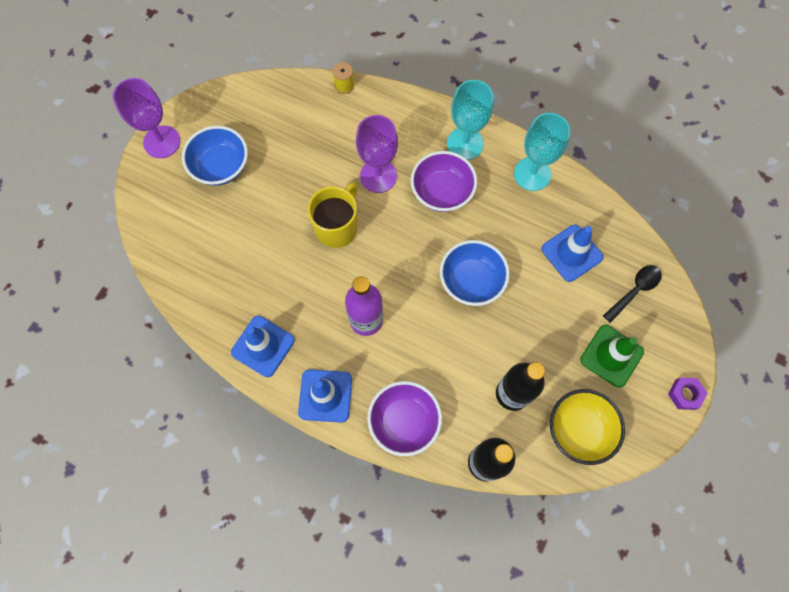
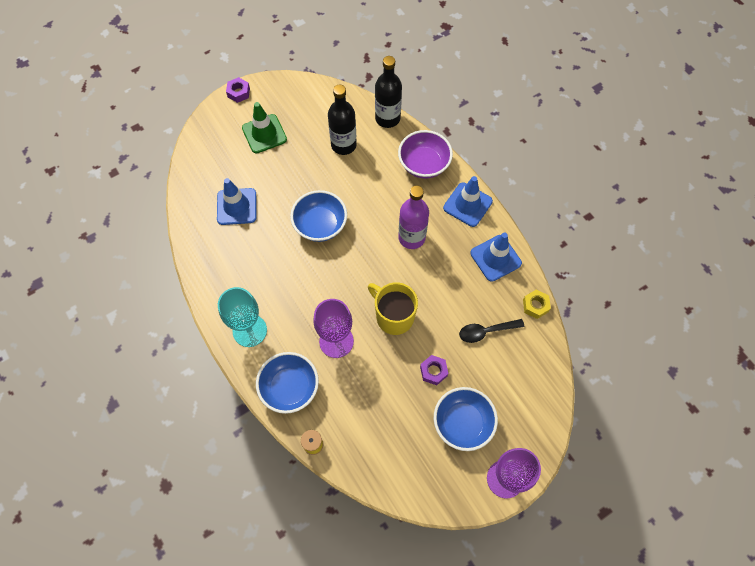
camera: 150 degrees left, 5 degrees down
yellow mug [308,182,358,248] -> yellow mug turned 75 degrees clockwise [368,282,418,335]
purple bowl [411,151,477,212] -> none
turquoise goblet [514,113,570,191] -> none
yellow bowl [550,389,625,465] -> none
black spoon [603,265,662,323] -> black spoon moved to [459,319,524,343]
none -> blue bowl [256,352,319,414]
none -> purple nut [420,355,449,385]
none -> yellow nut [523,289,551,319]

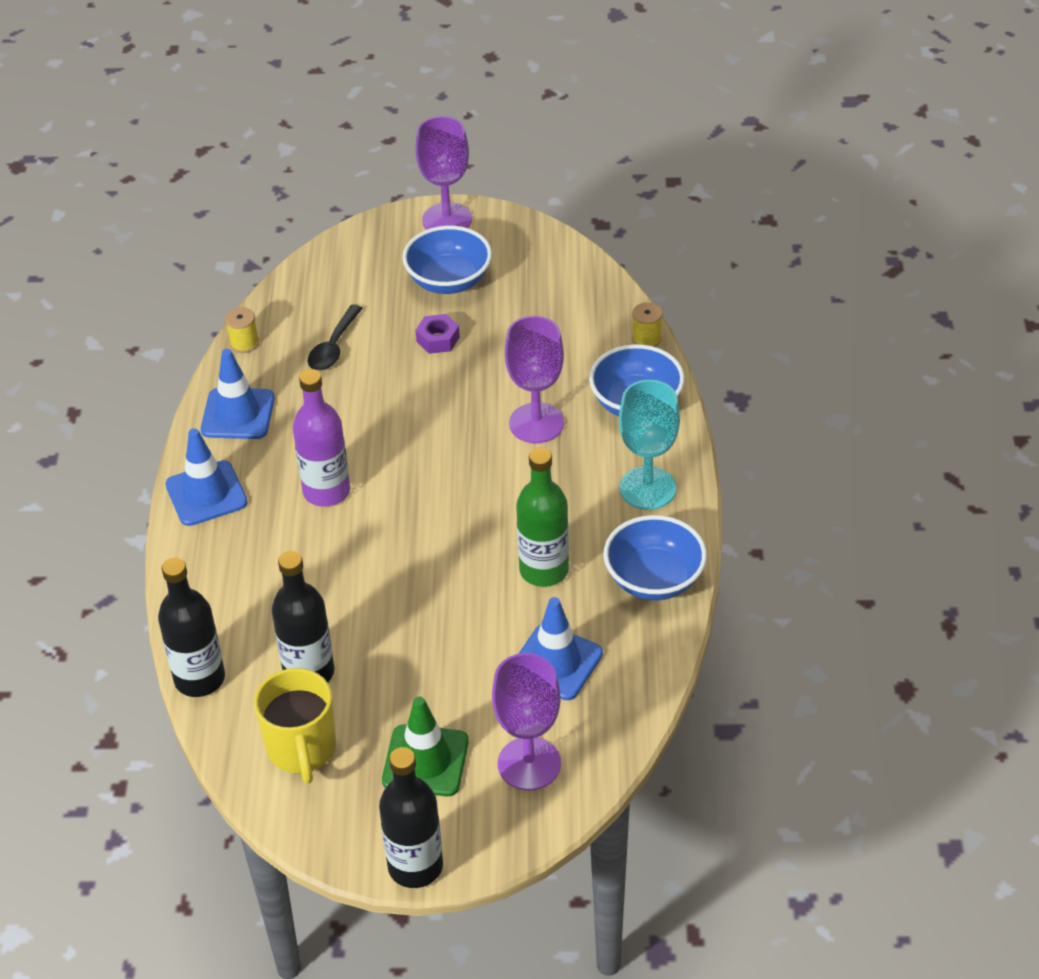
camera: 145 degrees left, 20 degrees down
purple nut [226,77,250,103] -> black bottle [379,747,443,888]
blue bowl [290,190,347,242] -> blue bowl moved to [603,515,707,600]
yellow mug [368,282,418,335] -> yellow mug moved to [254,668,336,784]
purple bowl [398,130,453,178] -> none
black spoon [459,319,524,343] -> black spoon turned 90 degrees clockwise [308,305,363,370]
yellow nut [523,289,551,319] -> yellow spool [225,307,259,353]
none -> purple goblet [492,653,561,790]
none -> green bottle [516,448,569,587]

